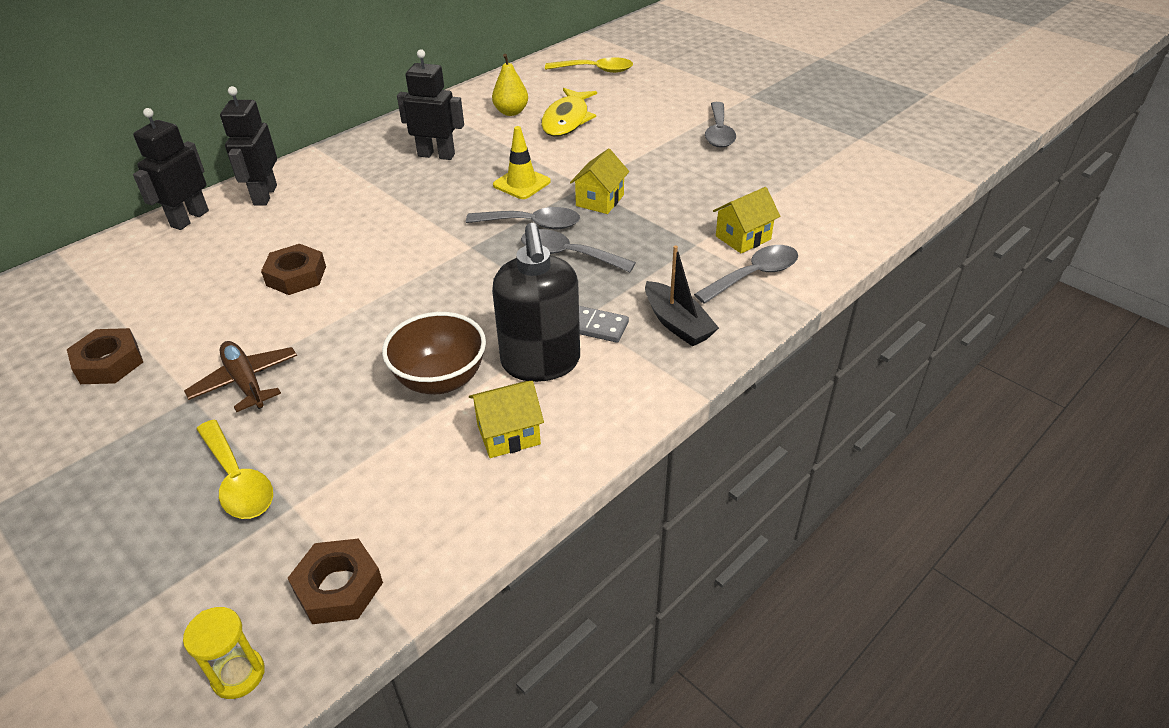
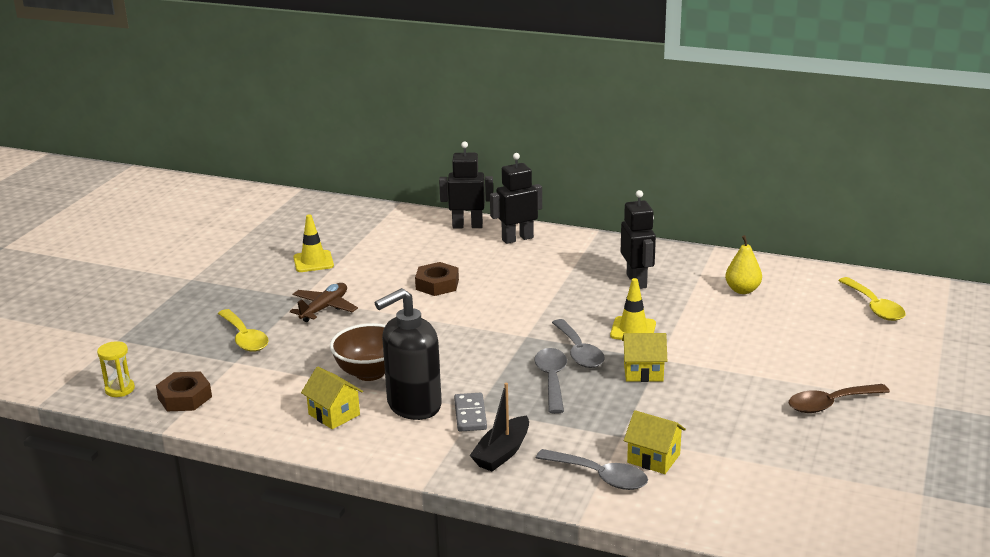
camera: 65 degrees right, 15 degrees down
brown nut [67,328,143,384] -> yellow traffic cone [293,214,334,272]
yellow spoon [196,420,273,519] -> yellow spoon turned 60 degrees counterclockwise [218,309,269,352]
yellow fish [541,88,597,137] -> none
grey spoon [705,102,736,148] -> brown spoon [789,384,890,413]

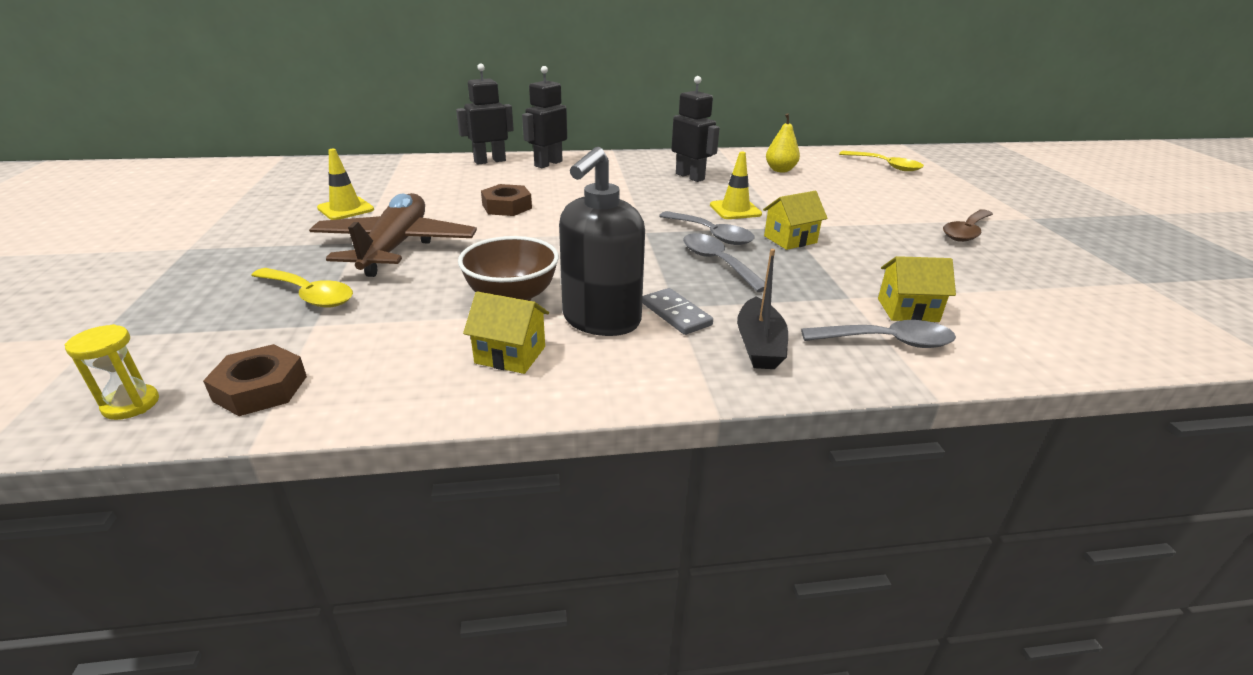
camera: 30 degrees left, 5 degrees up
brown plane [290,283,358,322] -> brown plane [309,193,477,277], size x1.75

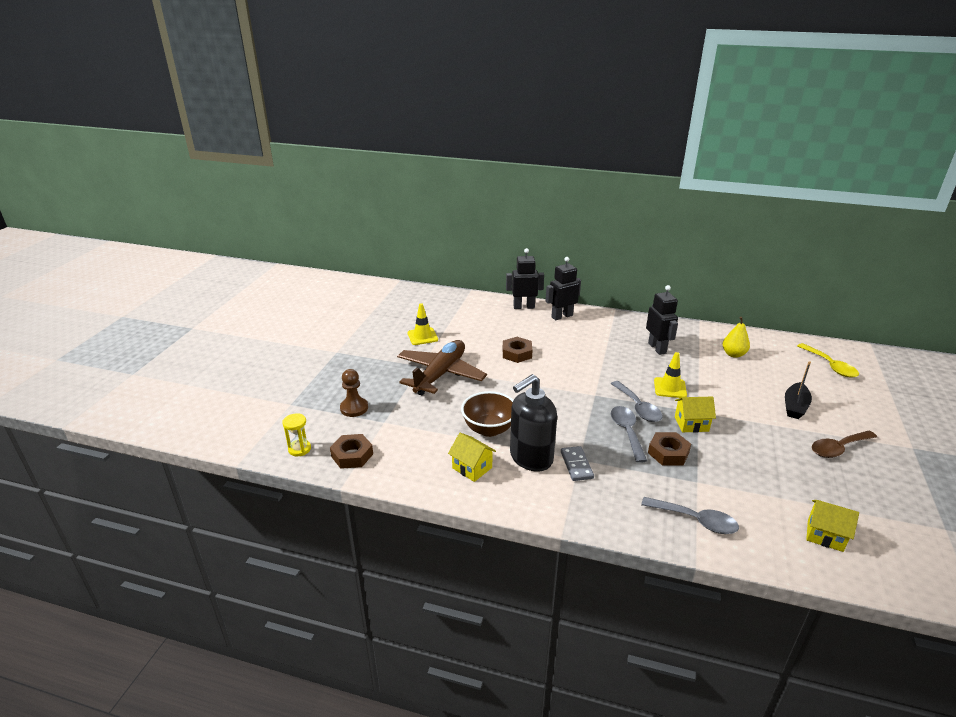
camera: 25 degrees right, 0 degrees up
yellow spoon [251,268,353,308] -> none
black boat [737,249,788,369] -> black boat moved to [785,361,812,419]
yellow house [878,256,956,322] -> yellow house moved to [806,500,859,552]
none -> brown pawn [340,369,368,417]
none -> brown nut [648,432,691,465]

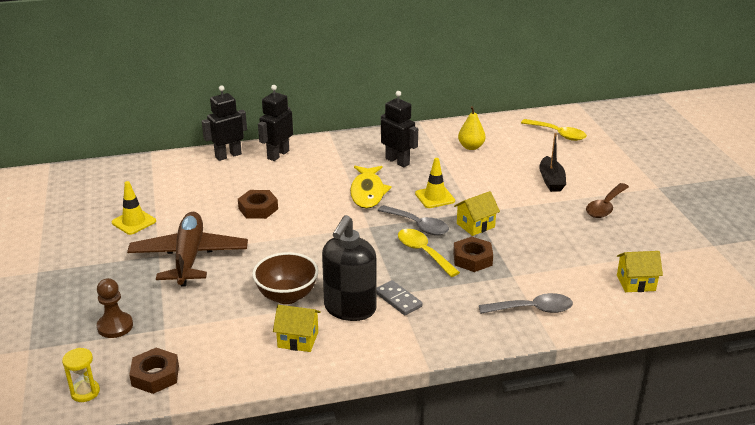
camera: 30 degrees left, 0 degrees up
grey spoon [611,406,647,463] -> yellow spoon [398,229,460,277]
none -> yellow fish [350,166,392,209]

